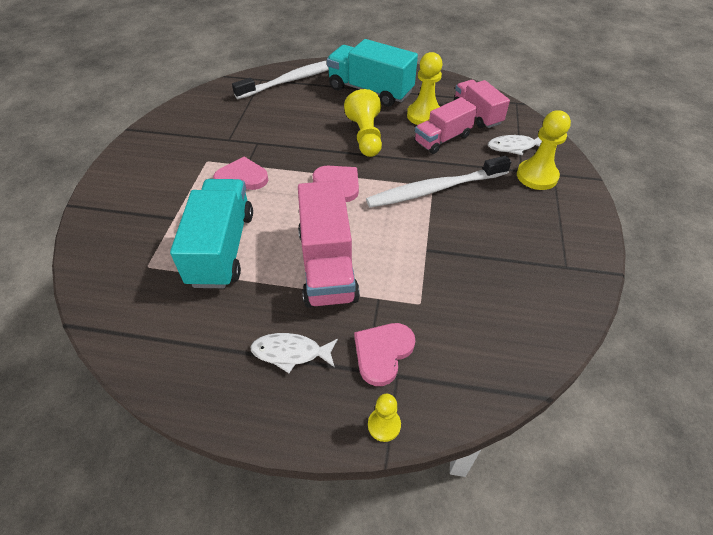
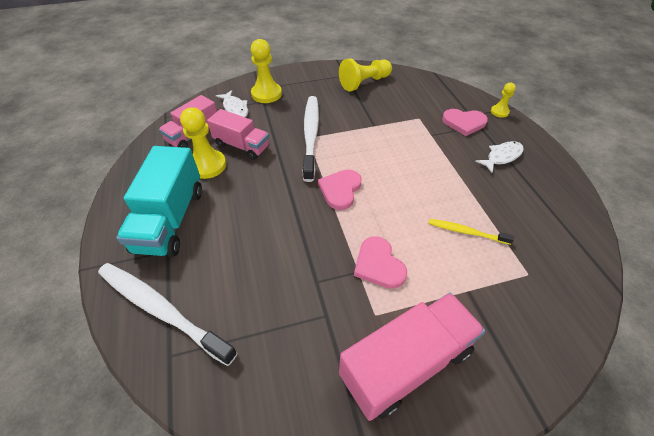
camera: 115 degrees left, 0 degrees up
turquoise truck [170,179,253,288] -> yellow toothbrush [429,219,514,245]
white fish [250,333,338,373] -> white fish turned 105 degrees counterclockwise [475,141,524,173]
pink truck [298,180,360,308] -> pink truck moved to [339,293,485,421]
yellow pawn [344,89,382,157] -> yellow pawn moved to [339,59,392,91]
white toothbrush [366,156,511,208] -> white toothbrush turned 135 degrees counterclockwise [303,96,319,182]

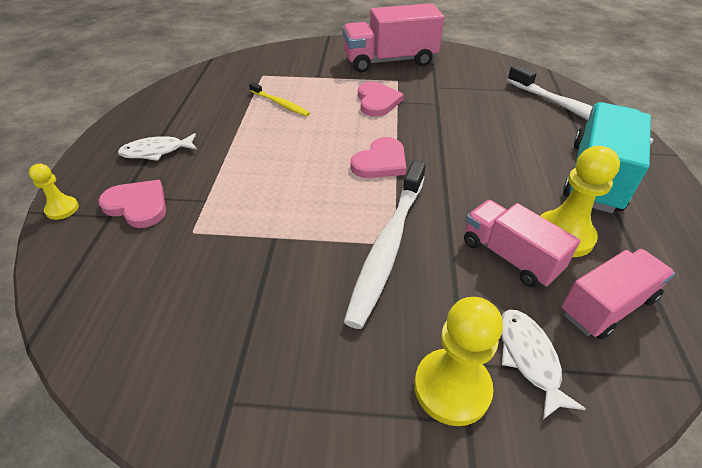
camera: 160 degrees left, 5 degrees down
yellow pawn [339,59,392,91] -> none

